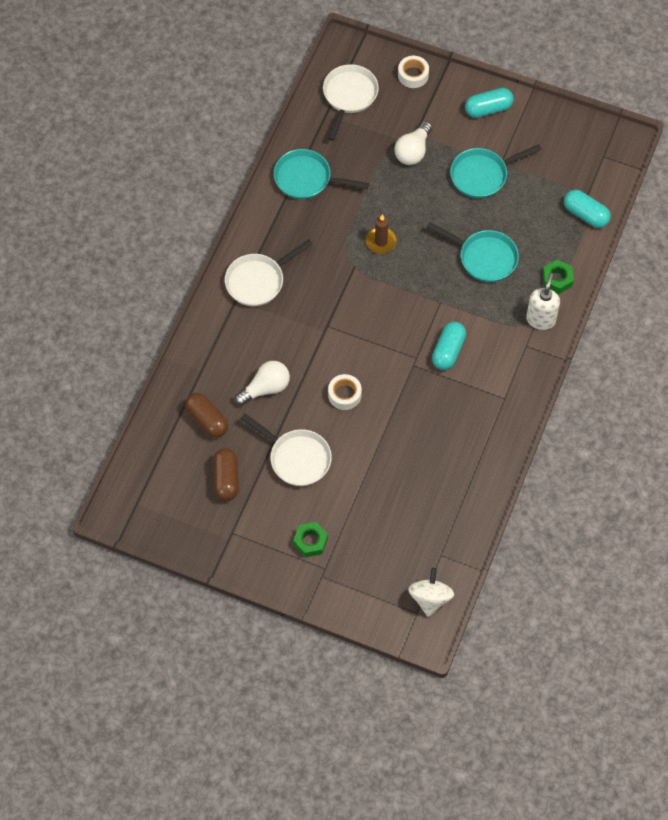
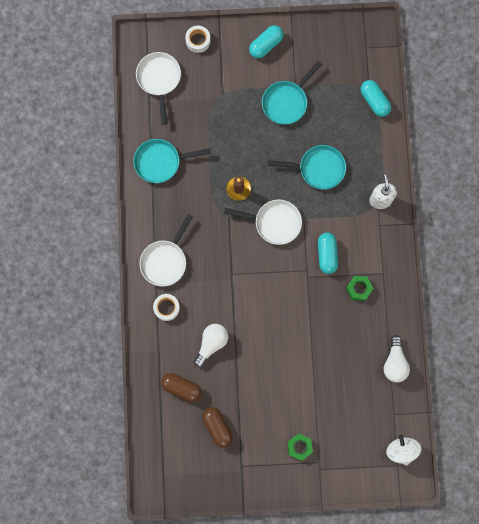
camera: 25 degrees left, 15 degrees up
white pan [241,414,332,486] -> white pan moved to [224,200,302,245]
white tape [328,374,362,410] -> white tape moved to [153,294,180,321]
white light bulb [394,121,432,165] -> white light bulb moved to [384,335,410,383]
green nut [543,260,574,294] -> green nut moved to [346,276,373,301]
turquoise capsule [564,190,611,228] -> turquoise capsule turned 45 degrees clockwise [360,80,391,117]

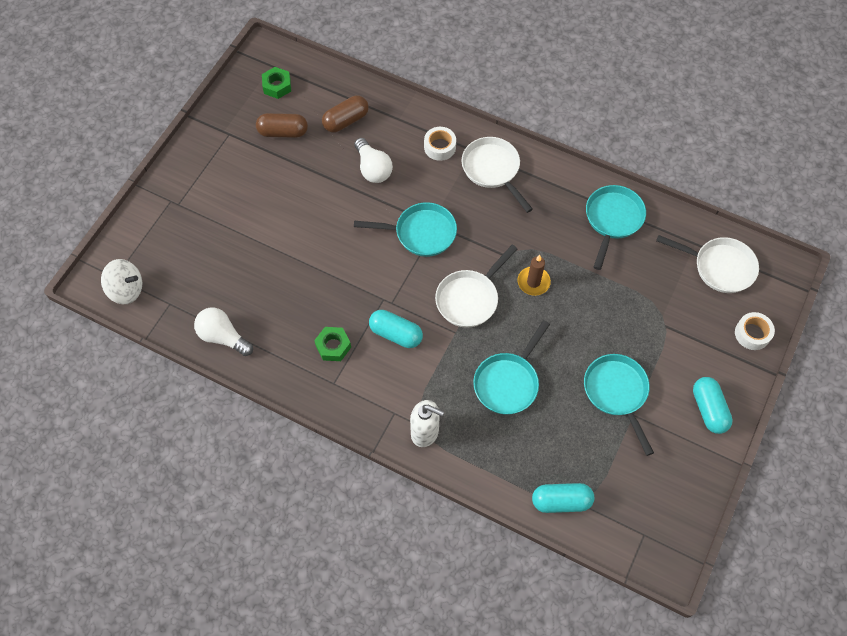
camera: 120 degrees right, 15 degrees down
green nut [287,433,313,461] -> green nut moved to [262,67,291,99]
none -> turquoise pan [354,202,457,257]

